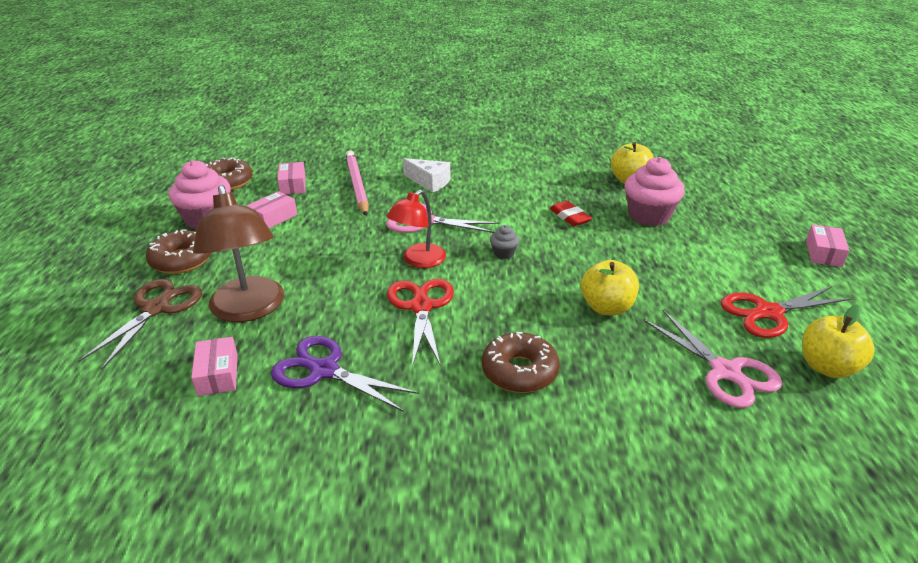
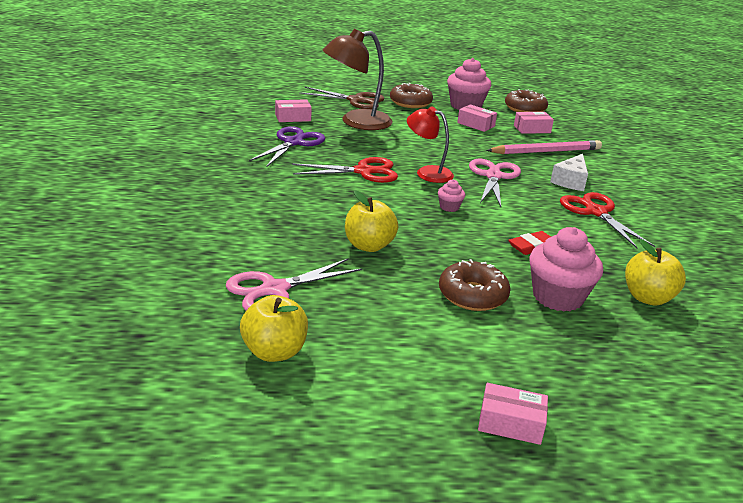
camera: 85 degrees right, 5 degrees down
brown donut [482,332,560,393] -> brown donut moved to [439,259,511,311]
grey cupcake [490,225,519,259] -> pink cupcake [438,179,465,212]
red scissors [720,286,852,338] -> red scissors moved to [560,192,655,248]

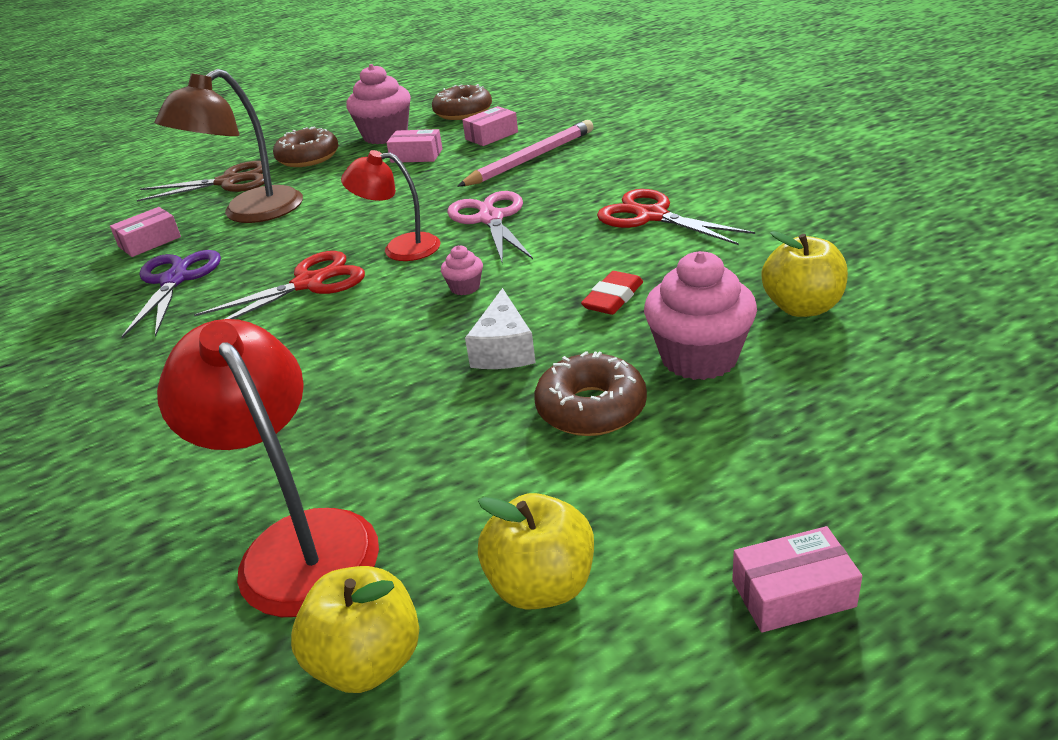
camera: 20 degrees left, 5 degrees up
pink scissors [226,258,362,311] -> red lamp [157,319,379,617]
yellow apple [345,190,398,252] -> yellow apple moved to [478,493,594,610]
white cheese [550,154,588,191] -> white cheese moved to [465,288,536,369]

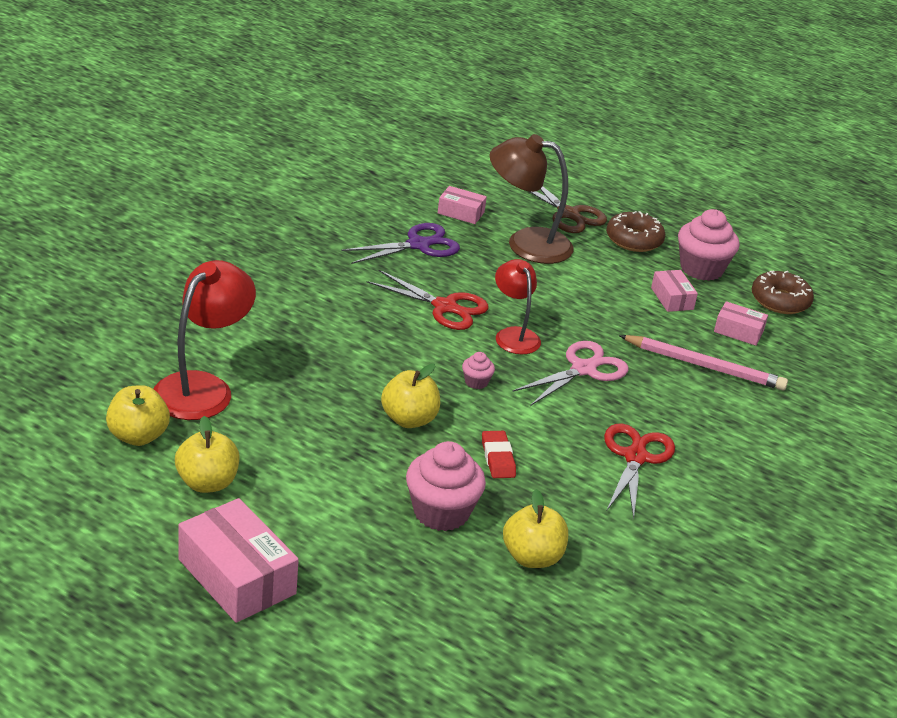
camera: 55 degrees right, 0 degrees up
white cheese [465,288,536,369] -> yellow apple [381,364,440,428]
brown donut [534,351,647,436] -> none
red eraser [581,271,643,315] -> red eraser turned 75 degrees clockwise [482,431,516,478]
pink box [732,526,862,633] -> pink box [178,498,299,623], size x1.84

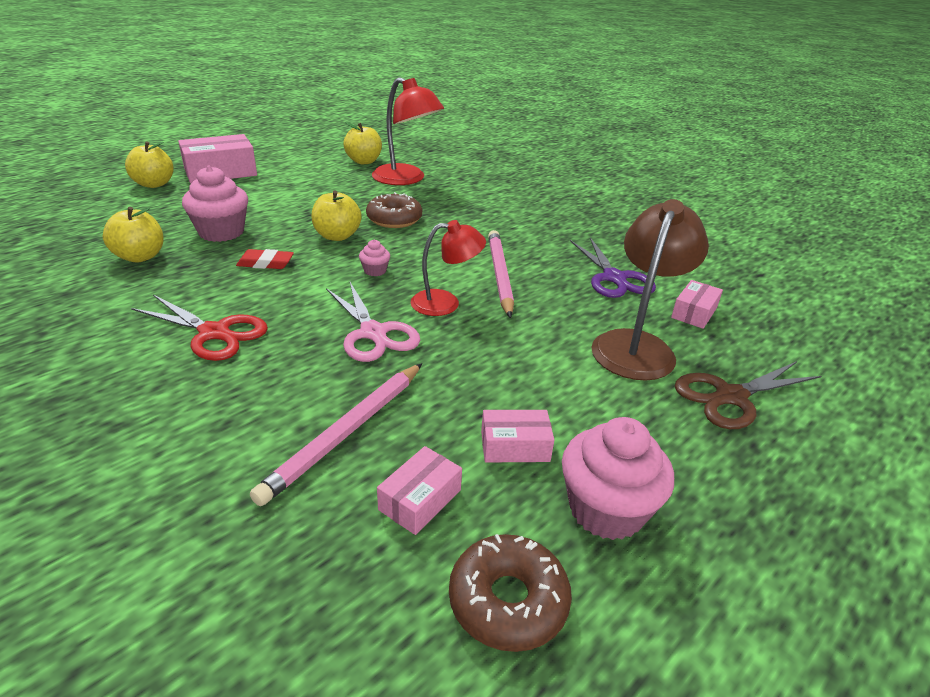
camera: 105 degrees right, 0 degrees up
yellow apple [175,416,239,493] -> yellow apple moved to [125,141,174,188]
red scissors [366,270,489,330] -> pink pencil [488,230,514,318]
brown donut [606,211,665,252] -> brown donut moved to [366,192,422,228]

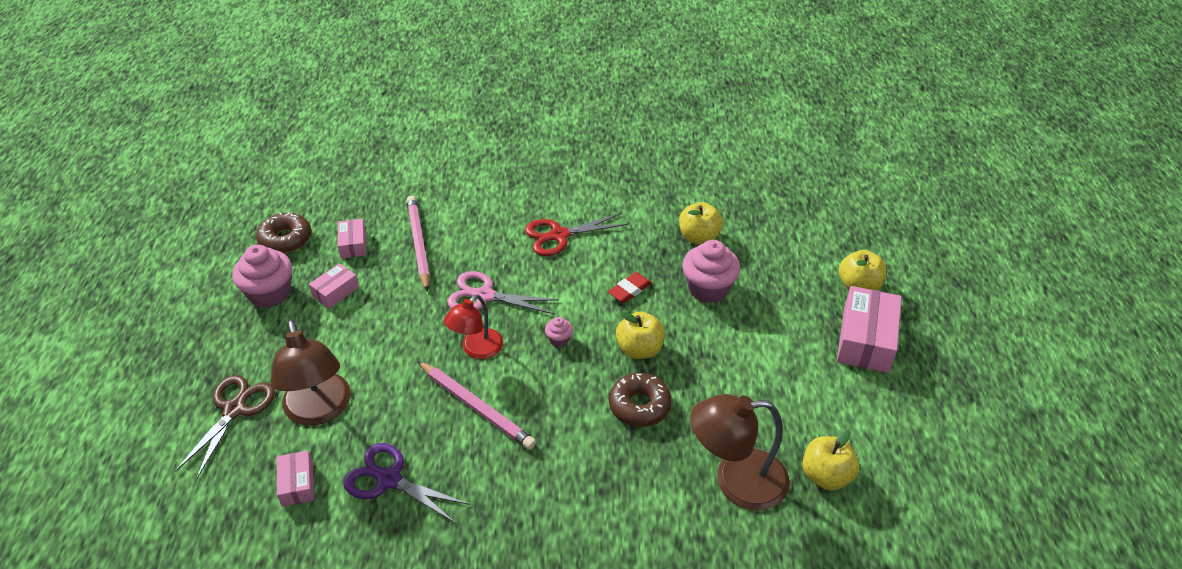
camera: 135 degrees right, 10 degrees up
red lamp [372,77,444,185] -> brown lamp [690,394,790,510]

